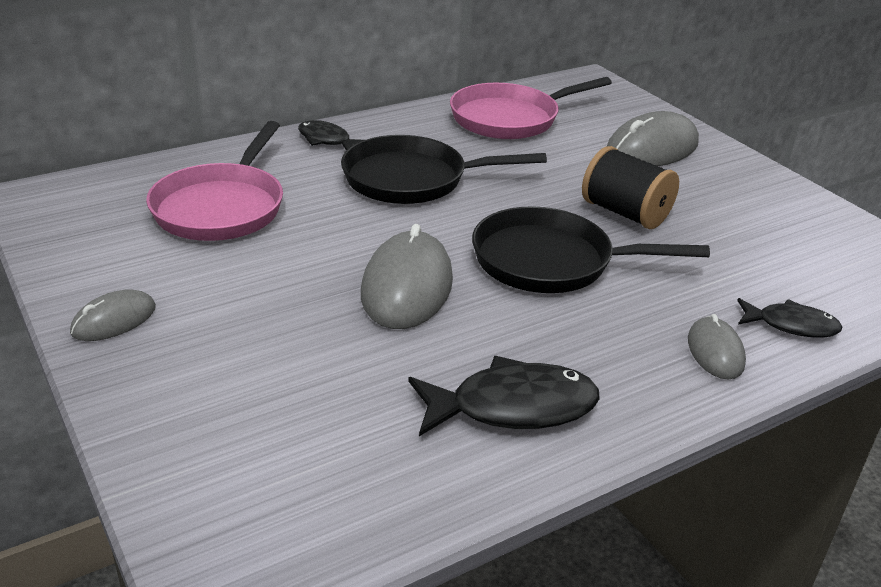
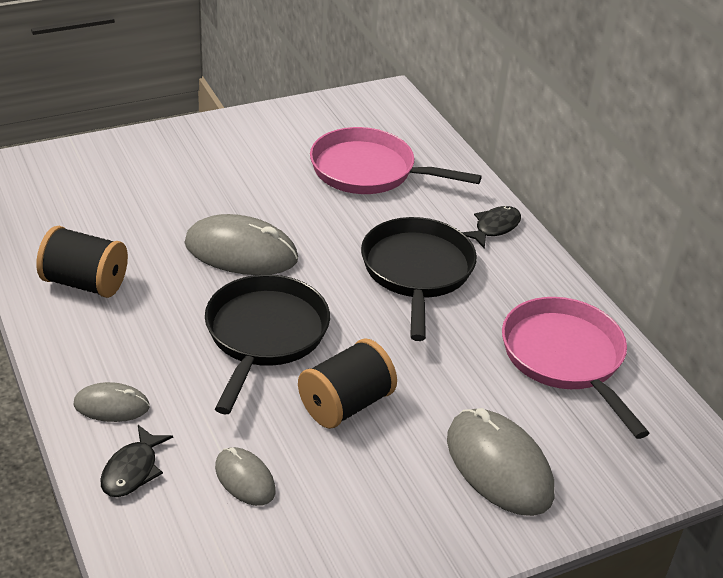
camera: 95 degrees right, 5 degrees up
grey mouse [70,289,156,341] -> grey mouse moved to [215,447,276,506]
black fish [408,356,600,436] -> black spool [36,226,128,298]

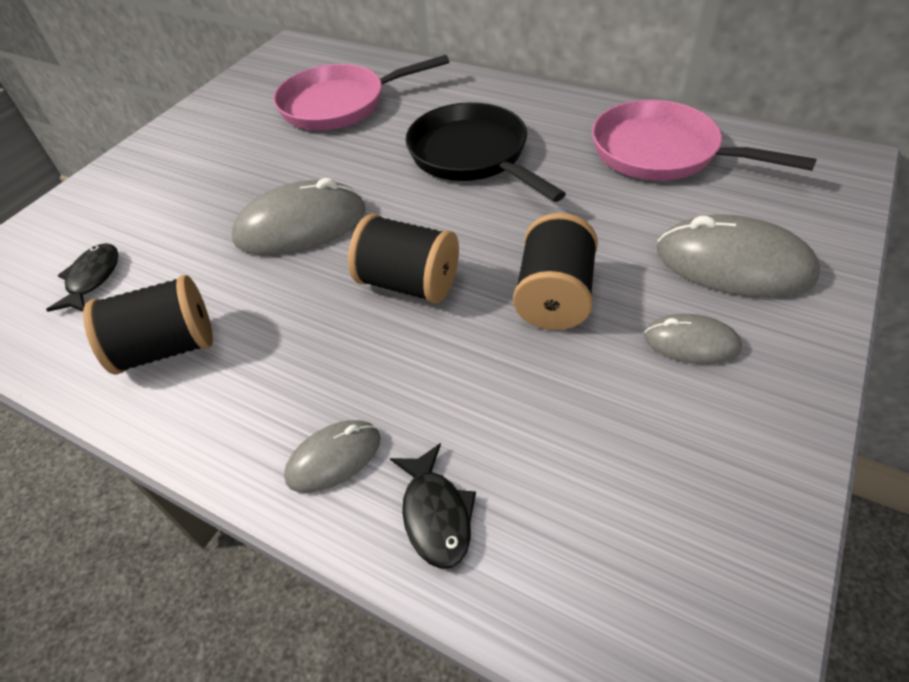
camera: 30 degrees left, 10 degrees up
black pan [205,274,330,414] -> black spool [348,214,459,303]
grey mouse [215,447,276,506] -> grey mouse moved to [644,314,742,364]
black fish [462,206,521,249] -> black fish moved to [46,243,118,312]

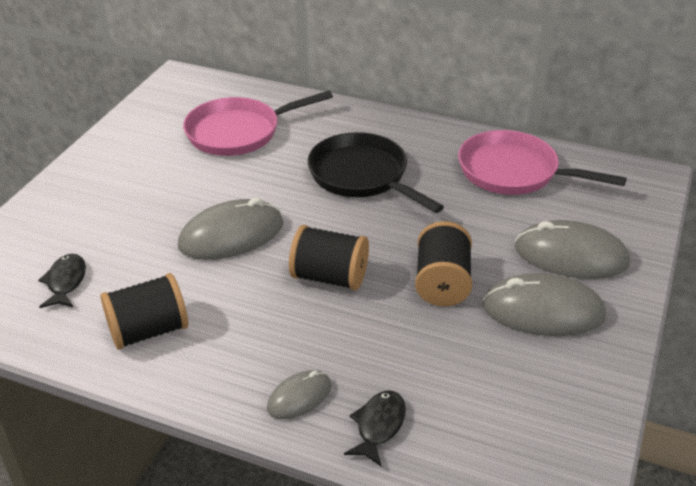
camera: 10 degrees left, 10 degrees down
black fish [390,443,476,569] -> black fish turned 135 degrees counterclockwise [344,390,406,467]
grey mouse [644,314,742,364] -> grey mouse [483,273,606,336], size x1.81

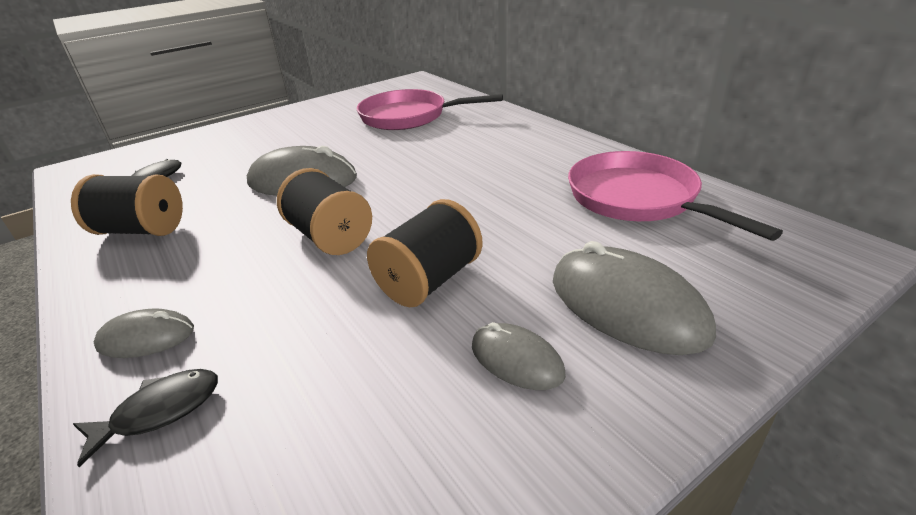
camera: 35 degrees right, 5 degrees down
black pan [307,132,444,213] -> none
grey mouse [483,273,606,336] -> grey mouse [472,322,566,390], size x0.55

